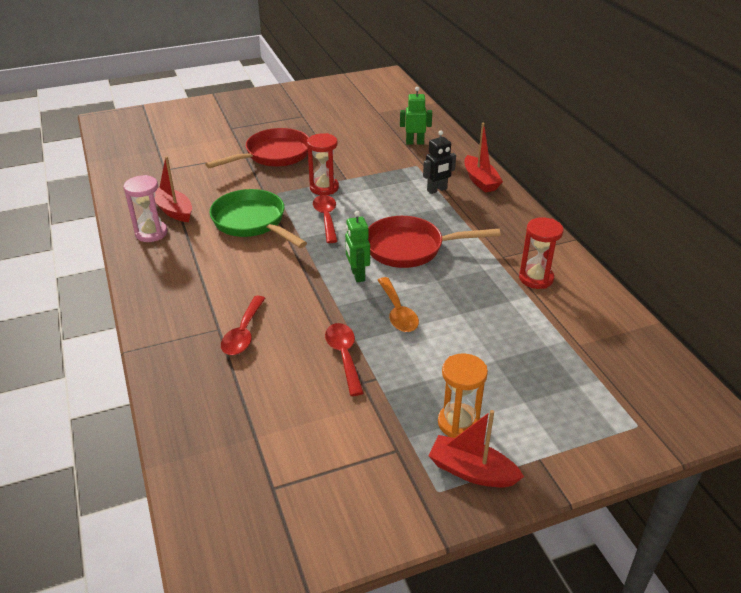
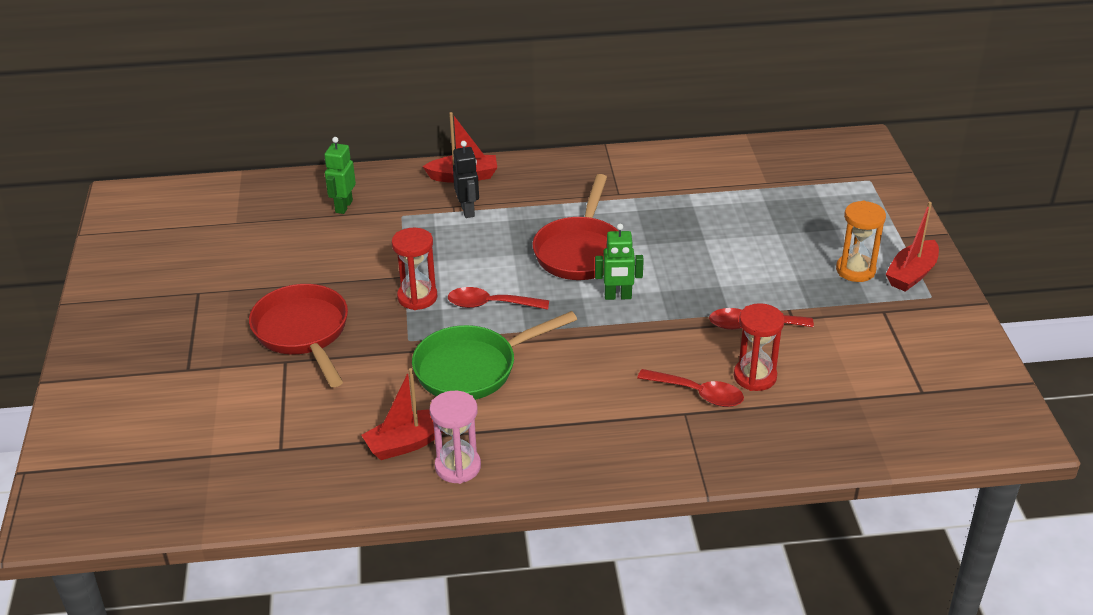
camera: 75 degrees left, 0 degrees up
orange spoon [378,277,419,332] -> none
red hourglass [519,217,563,289] -> red hourglass moved to [734,303,784,391]

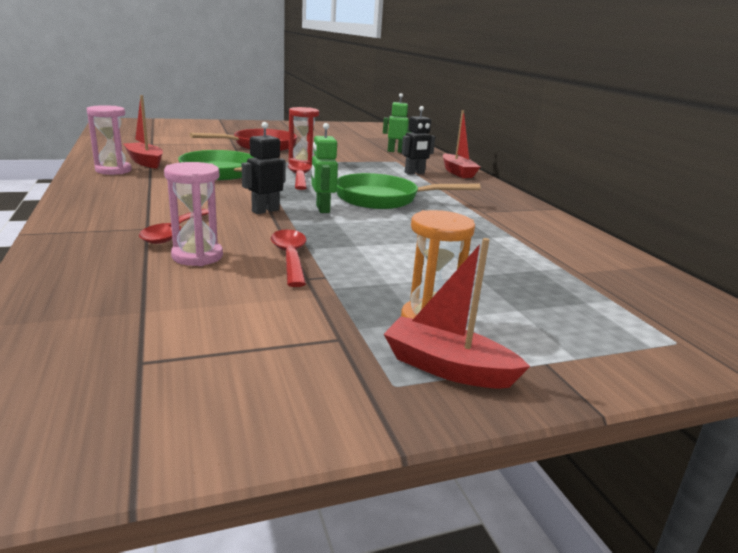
camera: 75 degrees right, 15 degrees down
red pan [533,174,619,280] -> green pan [337,173,480,209]
red hourglass [734,303,784,391] -> pink hourglass [164,162,223,266]
none -> black robot [242,122,285,214]

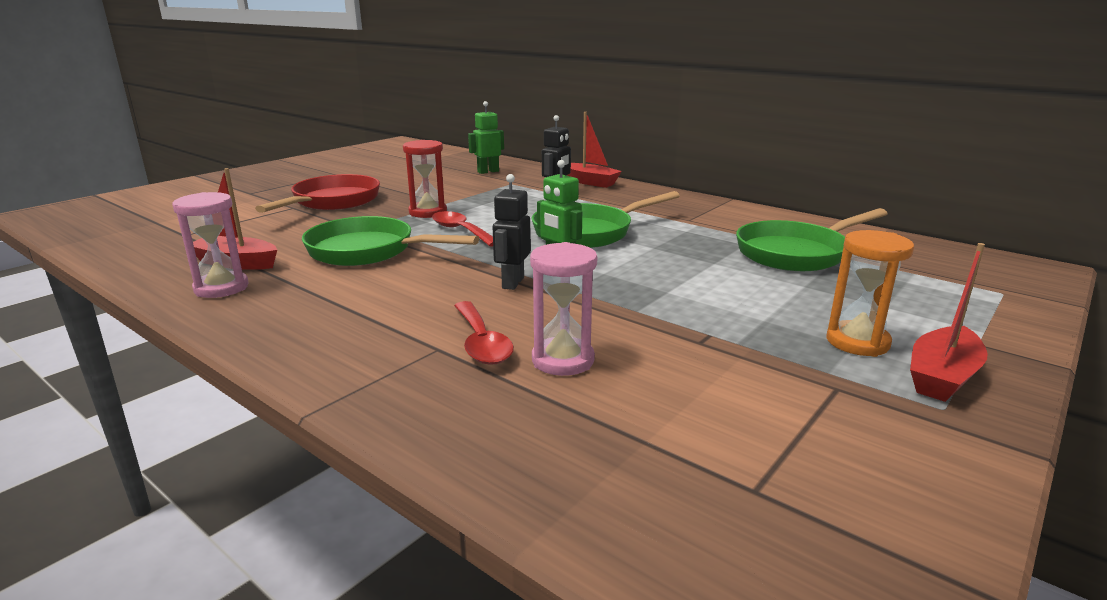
camera: 30 degrees left, 0 degrees up
red spoon [271,229,306,287] -> none
red boat [384,238,530,389] -> red boat turned 45 degrees counterclockwise [910,243,988,402]
none -> green pan [736,208,888,271]

